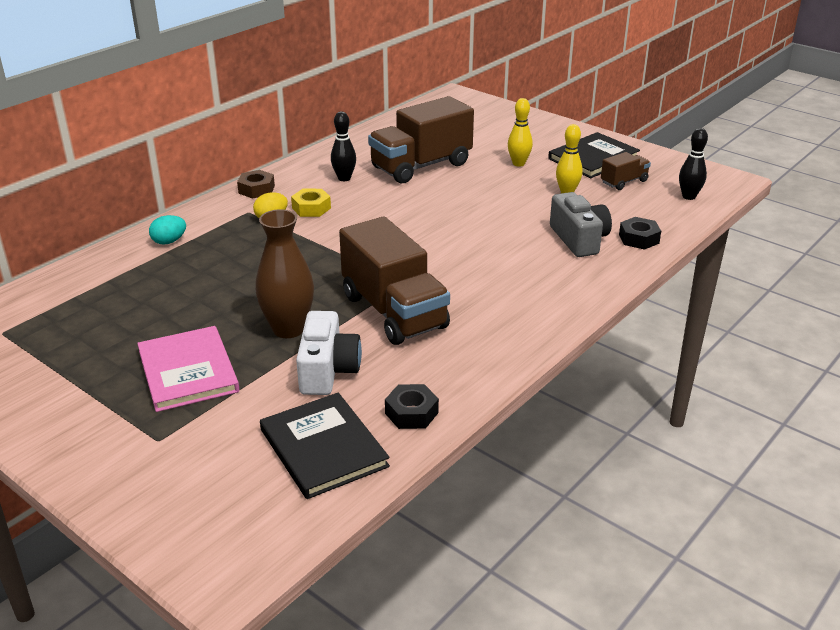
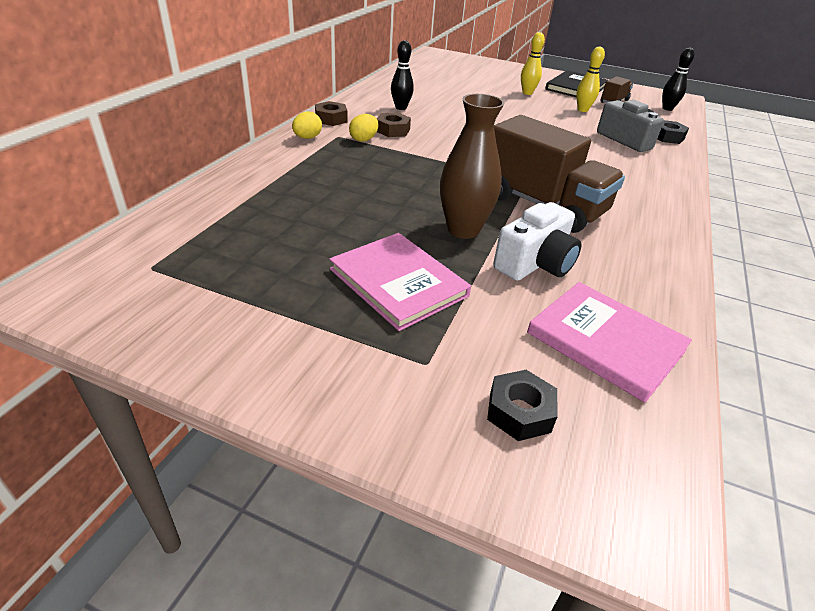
camera: 20 degrees left, 5 degrees up
turquoise egg [149,215,186,245] -> none
black book [260,393,390,499] -> pink book [527,282,692,403]
yellow nut [291,189,331,217] -> brown nut [377,112,411,137]
white camera [296,311,362,395] -> white camera turned 60 degrees clockwise [493,202,582,281]
brown truck [368,96,474,183] -> none
black nut [385,384,439,429] -> black nut moved to [487,370,558,441]
none -> yellow egg [292,111,322,139]

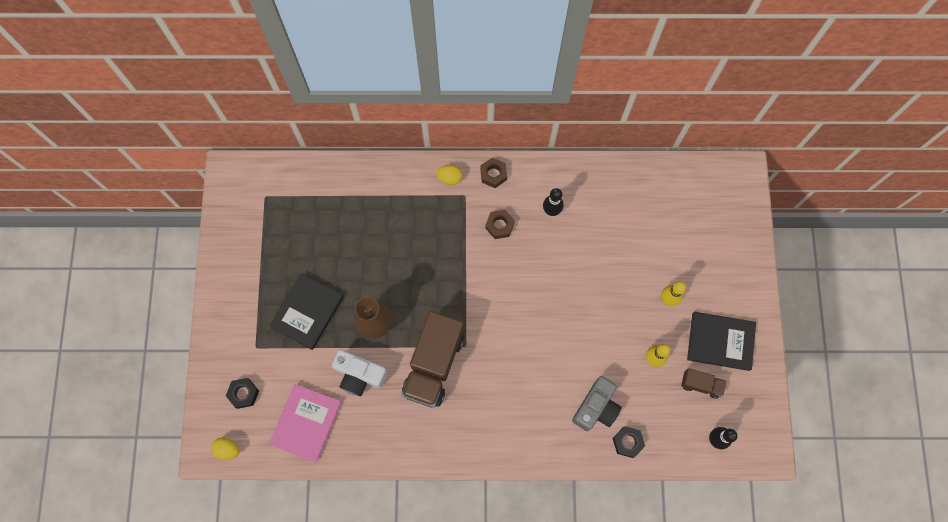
camera: 70 degrees right, 35 degrees up
pink book [329,233,471,331] -> black book [269,273,344,350]
yellow egg [349,114,378,142] -> yellow egg moved to [211,437,239,460]

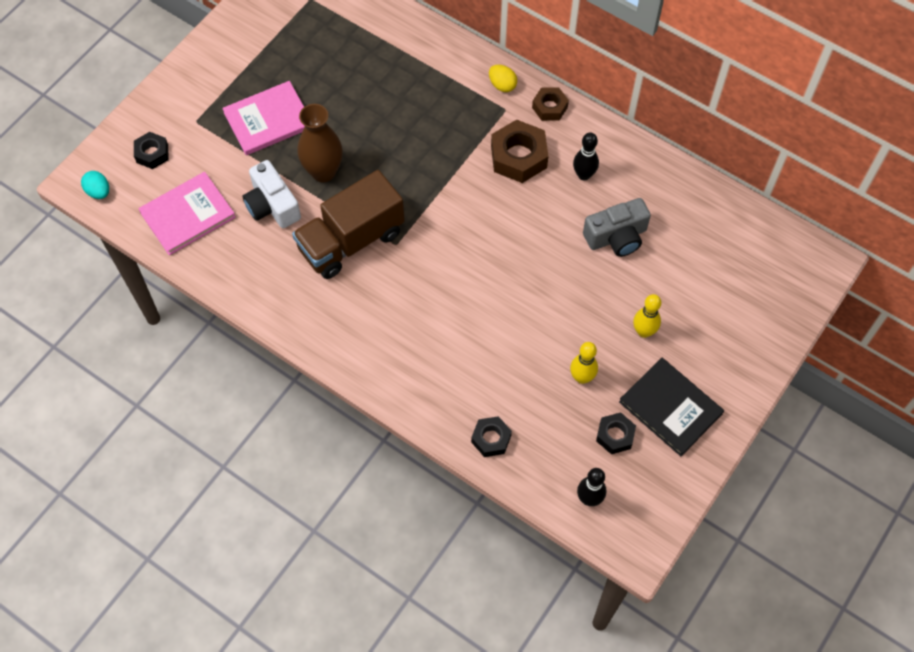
camera: 35 degrees right, 10 degrees down
yellow egg [211,437,239,460] -> turquoise egg [81,171,109,199]
black book [269,273,344,350] -> pink book [222,81,305,155]
brown nut [485,210,515,239] -> brown nut [491,119,548,183], size x1.68
grey camera [572,376,622,431] -> grey camera moved to [583,198,651,257]
brown truck [681,368,727,399] -> black nut [596,412,636,454]

